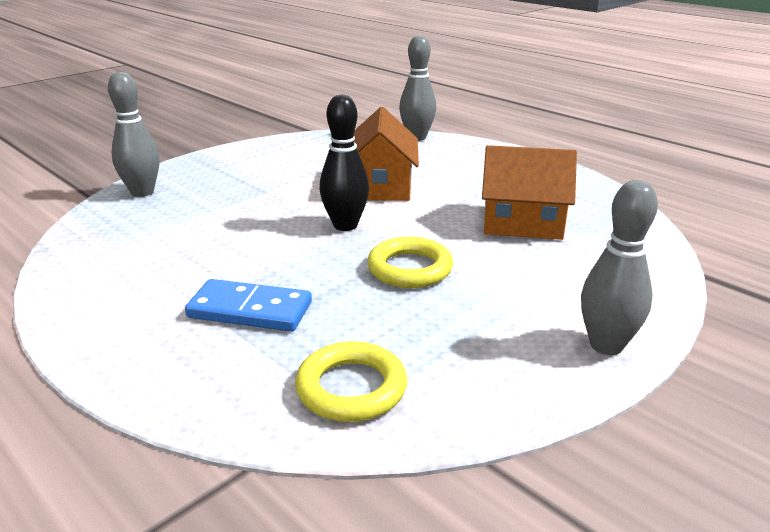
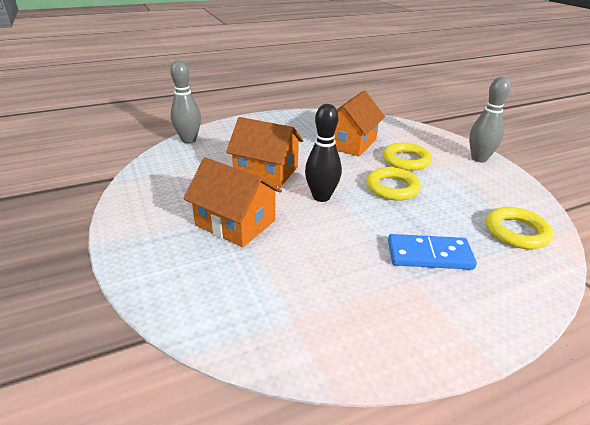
camera: 70 degrees left, 5 degrees up
grey bowling pin [108,72,159,197] -> none
blue domino [185,279,312,332] -> blue domino turned 60 degrees clockwise [388,234,477,270]
none -> orange house [183,157,282,247]
none -> yellow ring [383,143,432,171]

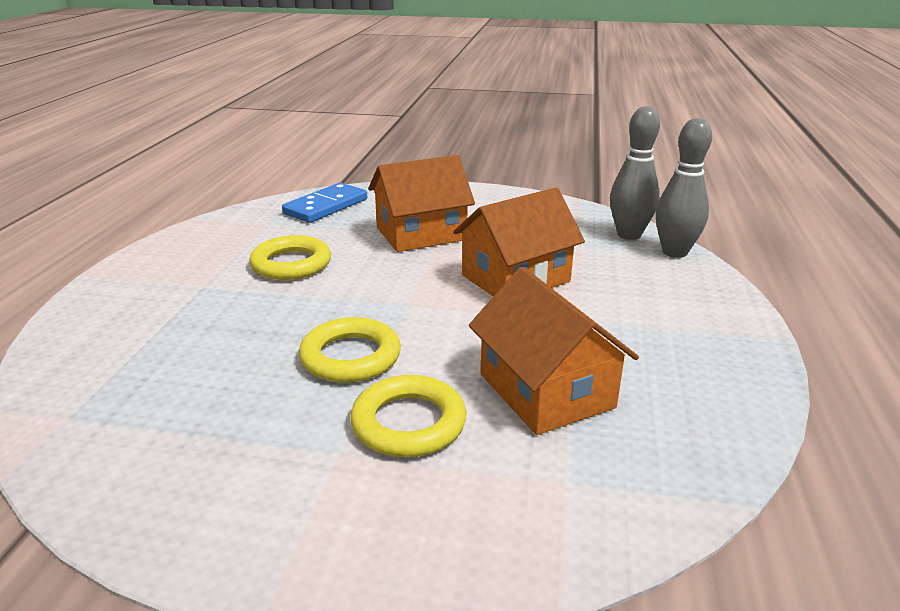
camera: 125 degrees right, 5 degrees down
black bowling pin [305,104,342,202] -> none
blue domino [388,234,477,270] -> blue domino moved to [282,183,367,223]
grey bowling pin [469,77,511,162] -> grey bowling pin moved to [610,106,660,240]
yellow ring [486,207,553,249] -> yellow ring moved to [249,235,331,280]

